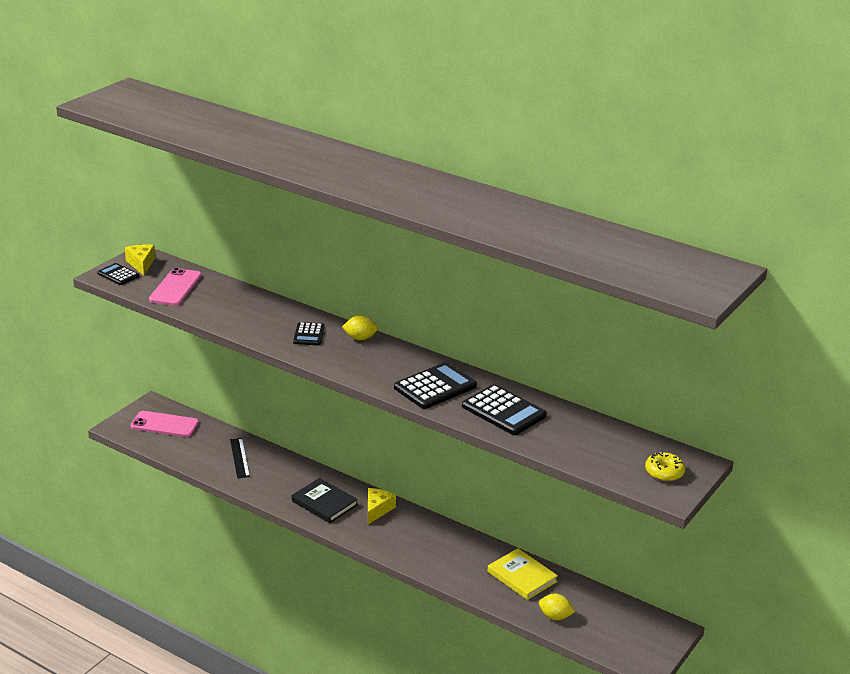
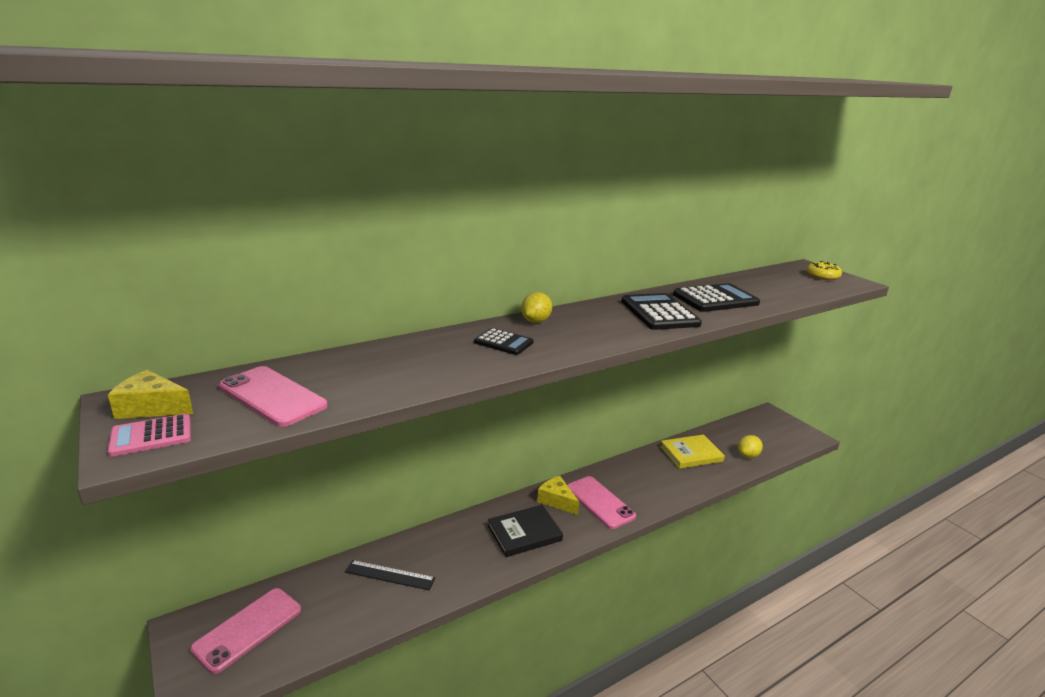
camera: 65 degrees left, 5 degrees down
black calculator [97,263,140,285] -> pink calculator [108,414,191,457]
none -> pink phone [567,476,636,529]

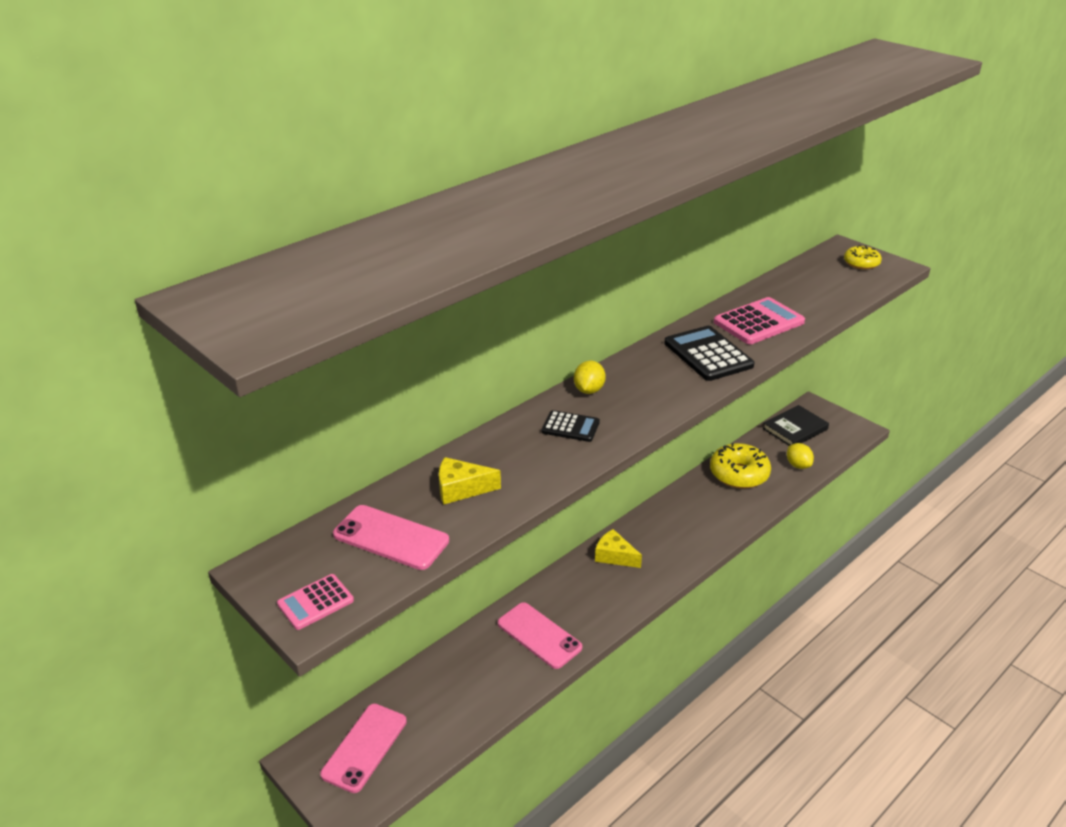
camera: 10 degrees left, 10 degrees up
yellow cheese [108,370,193,419] -> yellow cheese moved to [439,457,501,505]
black ruler [345,560,435,590] -> none
black book [488,505,563,557] -> black book moved to [762,405,829,445]
pink phone [567,476,636,529] -> pink phone moved to [498,602,582,669]
yellow book [660,434,725,469] -> yellow donut [710,443,771,489]
black calculator [673,283,760,312] -> pink calculator [714,297,805,344]
yellow lemon [738,435,763,458] -> yellow lemon turned 60 degrees counterclockwise [787,443,814,469]

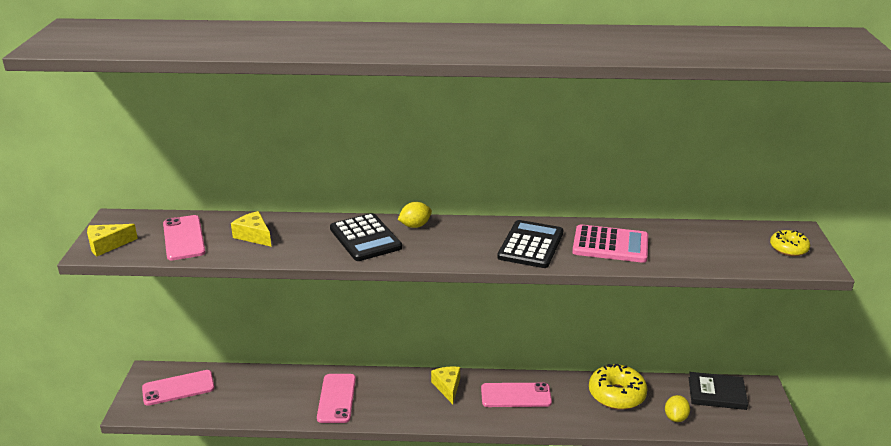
camera: 45 degrees right, 5 degrees down
pink calculator [277,574,354,630] -> yellow cheese [87,224,138,257]
black calculator [542,410,600,442] -> black calculator [330,213,402,261], size x1.73
none -> pink phone [481,383,552,407]

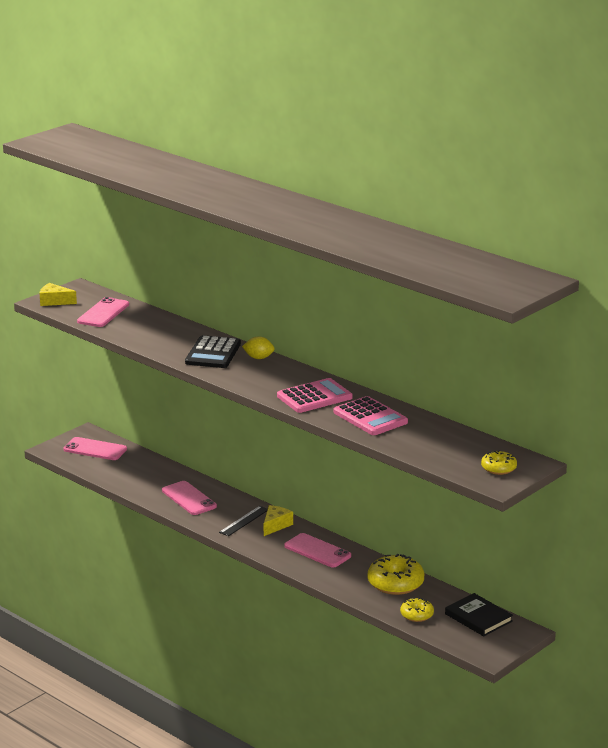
camera: 40 degrees right, 5 degrees down
yellow cheese [231,211,271,246] -> none
pink phone [317,374,356,423] -> pink phone turned 75 degrees counterclockwise [162,481,217,515]
black calculator [497,220,564,268] -> pink calculator [277,378,353,413]
yellow lemon [665,395,690,422] -> yellow donut [400,598,434,622]
none -> black ruler [219,506,268,536]

